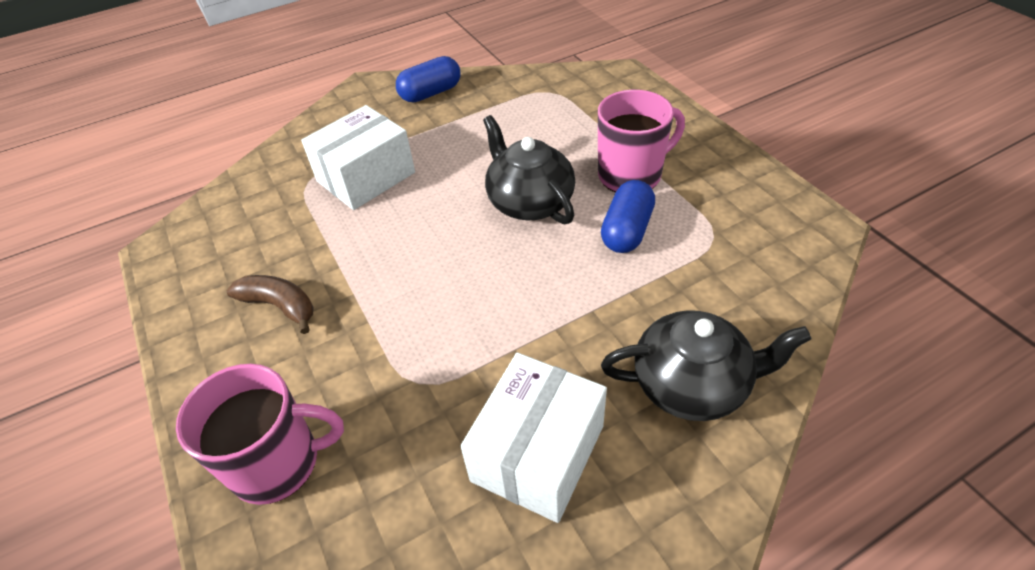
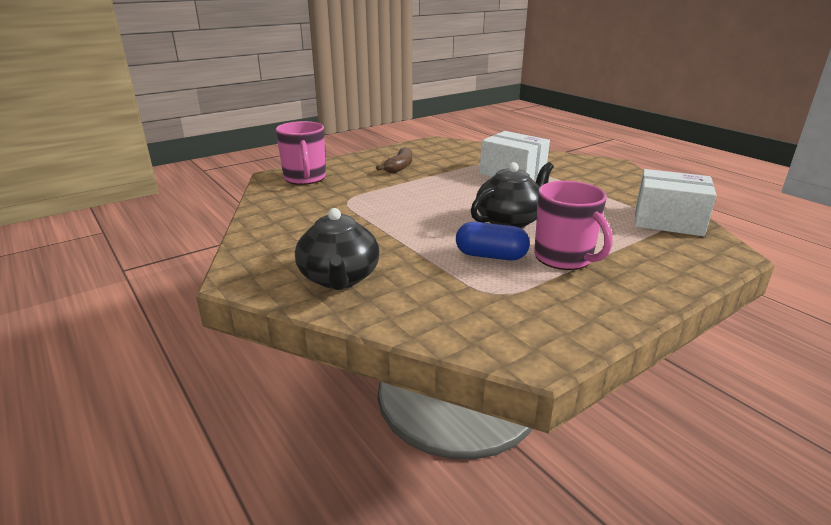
camera: 80 degrees right, 20 degrees down
blue capsule [396,56,461,102] -> none
white box [460,353,607,523] -> white box moved to [635,169,716,236]

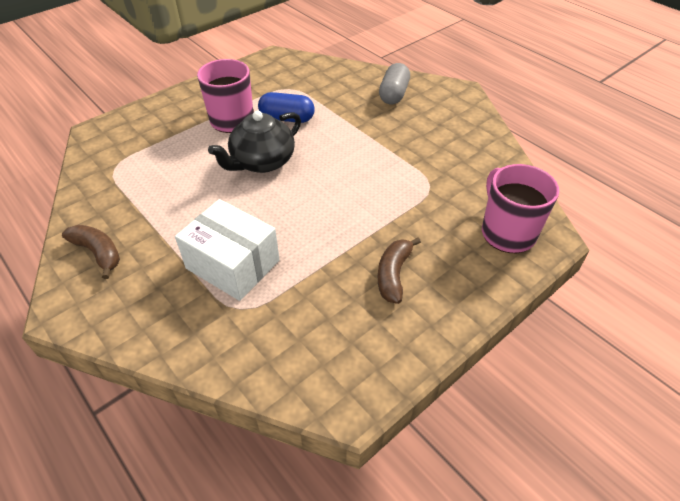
camera: 175 degrees right, 20 degrees up
black teapot [295,208,379,290] -> grey capsule [379,63,410,104]
white box [635,169,716,236] -> none
none -> brown banana [62,225,120,279]

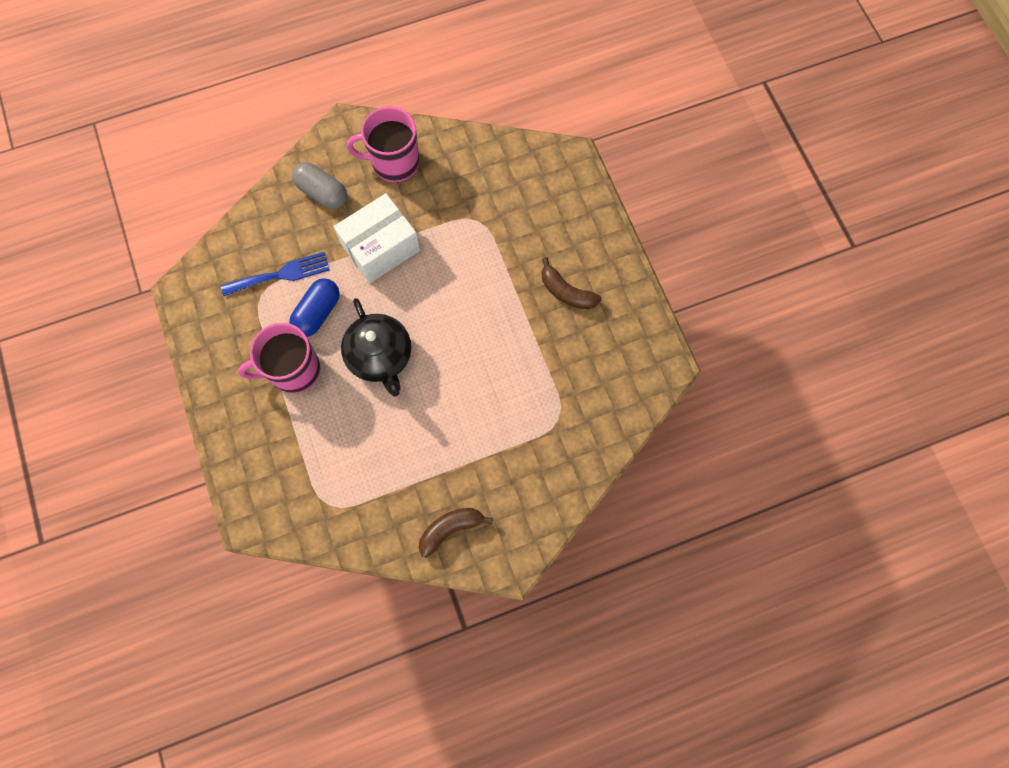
camera: 70 degrees left, 25 degrees up
white box [175,199,280,301] -> white box moved to [334,193,420,283]
pink mug [482,164,559,253] -> pink mug moved to [347,107,419,183]
none -> blue fork [221,252,330,296]

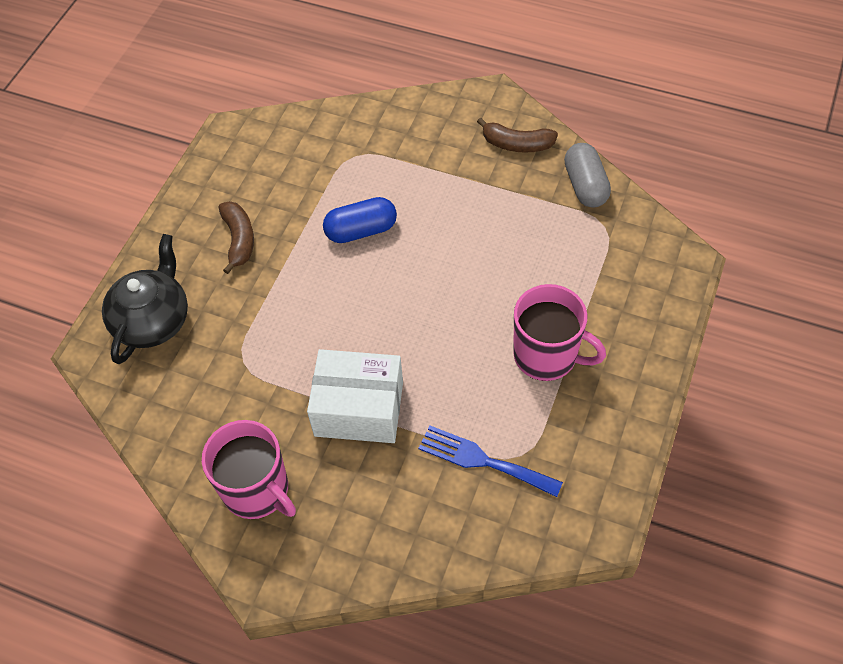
camera: 135 degrees left, 15 degrees down
blue capsule [289,278,340,337] -> blue capsule moved to [323,197,397,243]
grey capsule [292,162,347,209] -> grey capsule moved to [564,143,611,208]
black teapot [341,298,411,397] -> black teapot moved to [102,234,188,364]

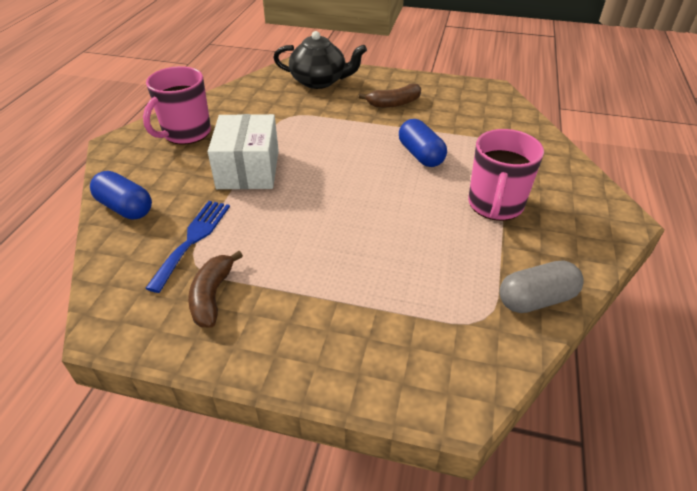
camera: 80 degrees right, 15 degrees down
brown banana [477,118,558,153] -> brown banana moved to [188,251,243,327]
pink mug [514,284,606,381] -> pink mug moved to [468,129,544,221]
none -> blue capsule [90,171,152,220]

